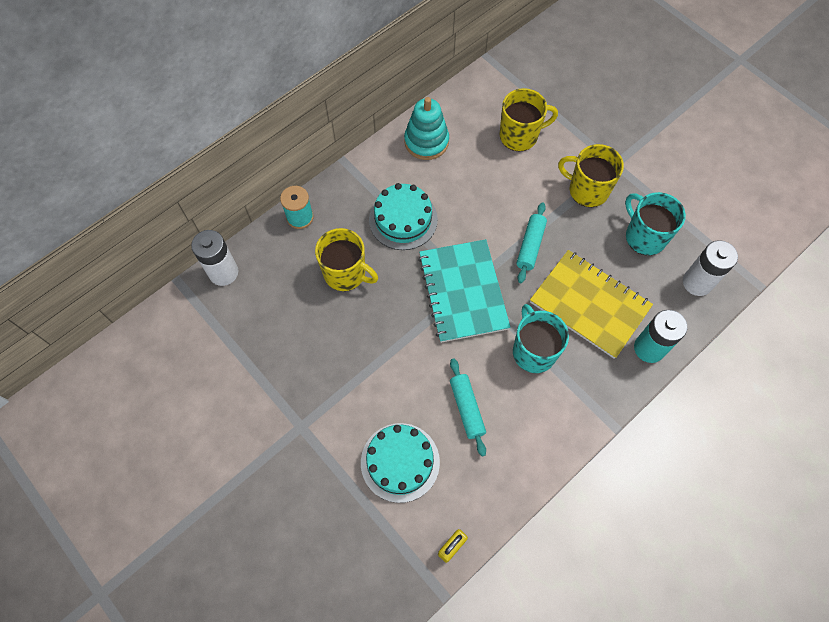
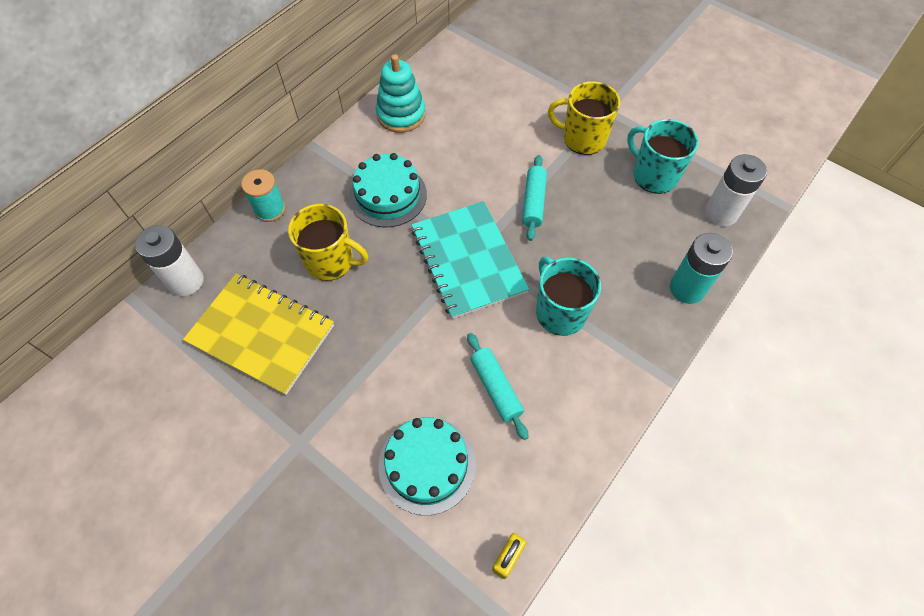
camera: 10 degrees left, 5 degrees down
yellow mug [499,88,558,151] -> none
yellow notebook [530,250,653,359] -> yellow notebook moved to [183,274,334,395]

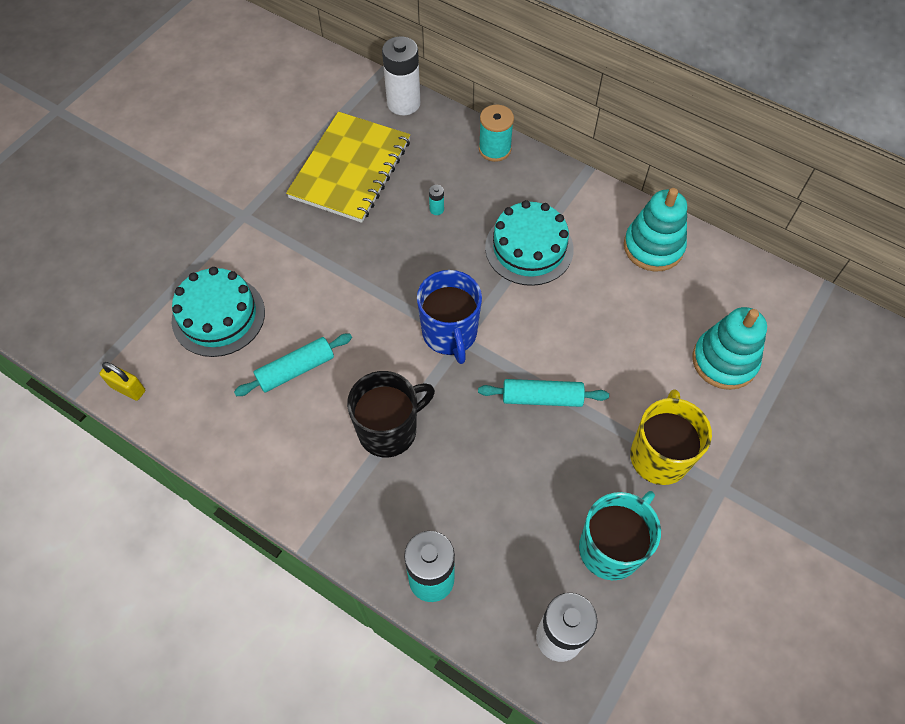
camera: 85 degrees right, 0 degrees up
yellow mug [288,204,368,281] -> turquoise battery [429,185,444,215]
turquoise notebook [411,201,529,319] -> blue mug [417,270,482,364]
turquoise mug [536,257,601,336] -> black mug [347,371,435,458]
none -> turquoise stacking toy [693,307,767,390]

